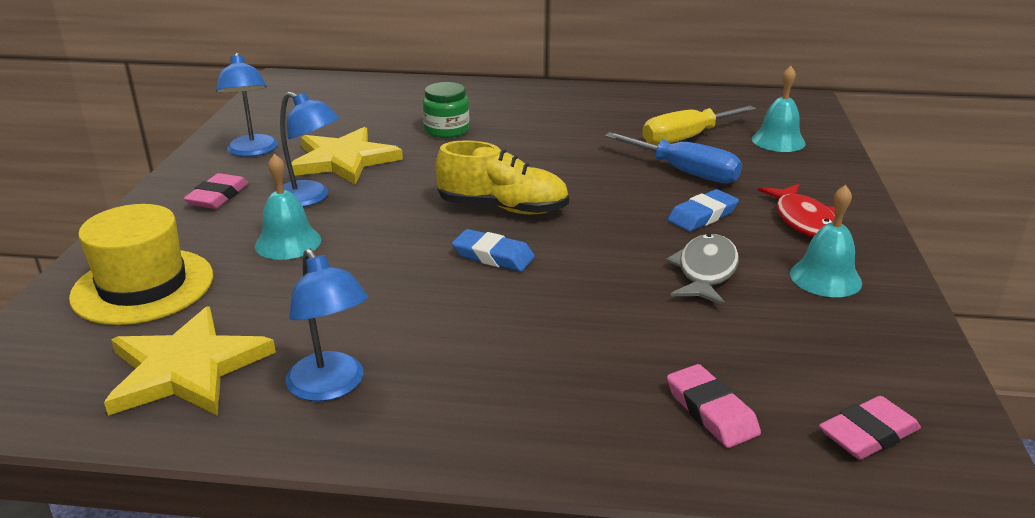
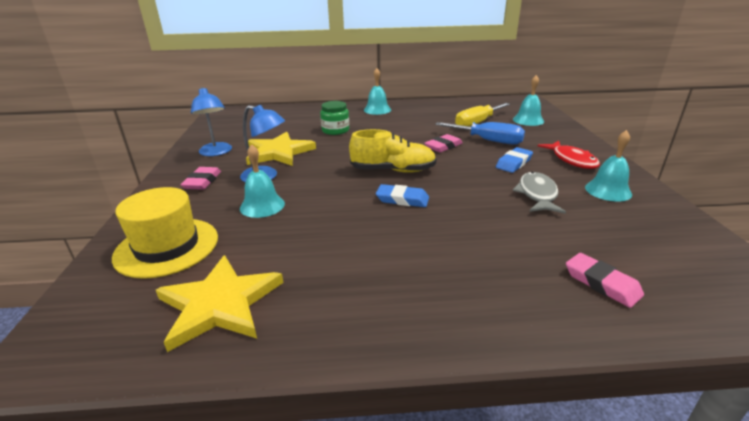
camera: 10 degrees left, 0 degrees up
blue lamp [286,248,368,401] -> none
pink eraser [819,396,921,459] -> pink eraser moved to [424,134,463,153]
none -> turquoise bell [364,68,391,115]

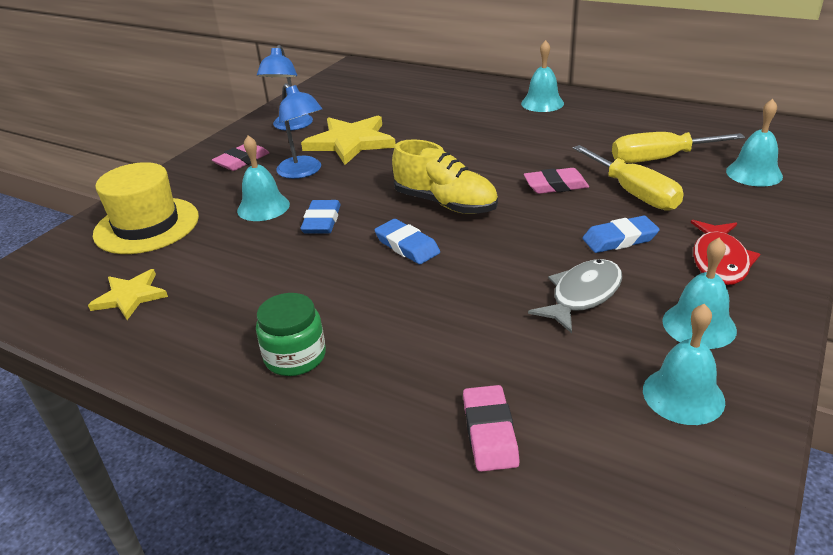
camera: 35 degrees right, 5 degrees up
yellow star [156,255,284,352] -> yellow star [88,269,168,320], size x0.59
green jar [320,101,349,135] -> green jar moved to [256,293,326,376]
blue screwdriver [435,122,525,145] -> yellow screwdriver [573,145,684,211]
none -> blue eraser [301,200,341,234]
none -> turquoise bell [643,304,725,425]

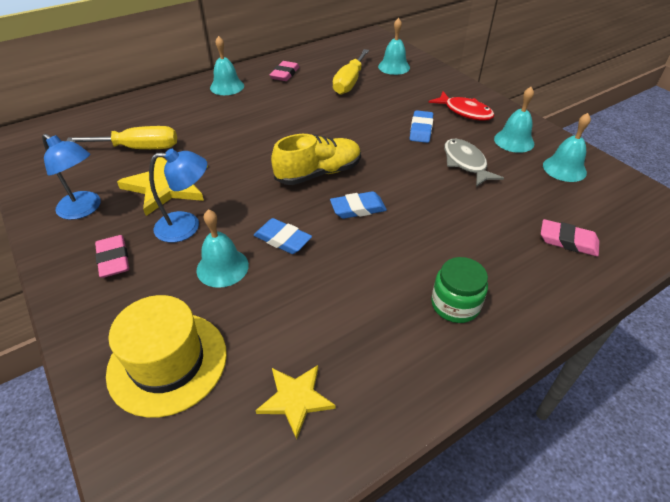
camera: 65 degrees left, 10 degrees up
pink eraser [524,168,589,194] -> pink eraser moved to [270,61,299,81]
yellow screwdriver [573,145,684,211] -> yellow screwdriver moved to [66,126,177,149]

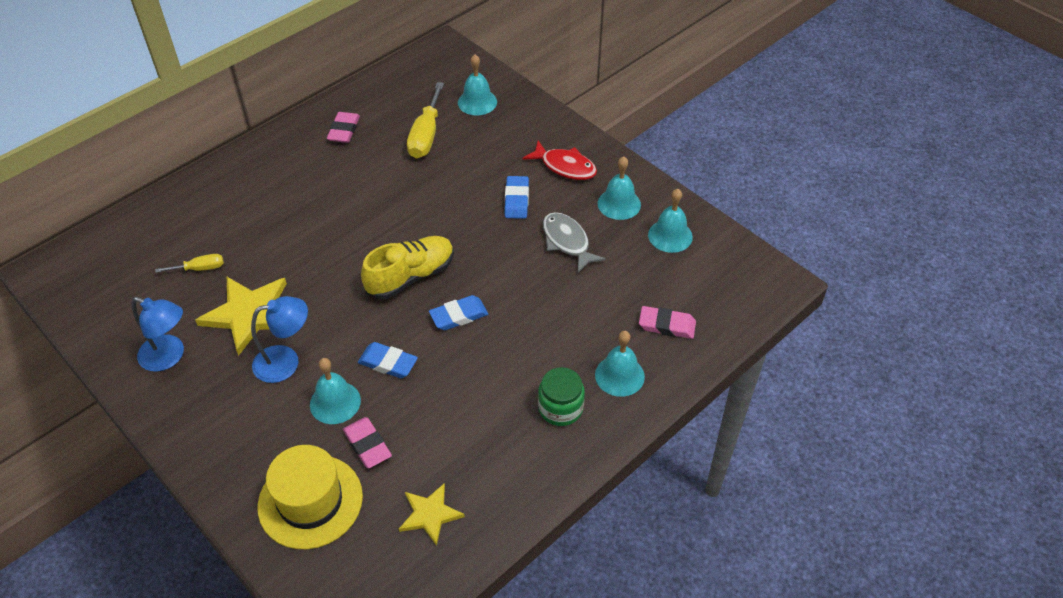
camera: 10 degrees left, 5 degrees up
yellow screwdriver [66,126,177,149] -> yellow screwdriver [155,254,224,273], size x0.55
pink eraser [95,235,129,278] -> pink eraser moved to [343,417,392,468]
turquoise bell [210,36,244,95] -> turquoise bell moved to [595,331,645,397]

